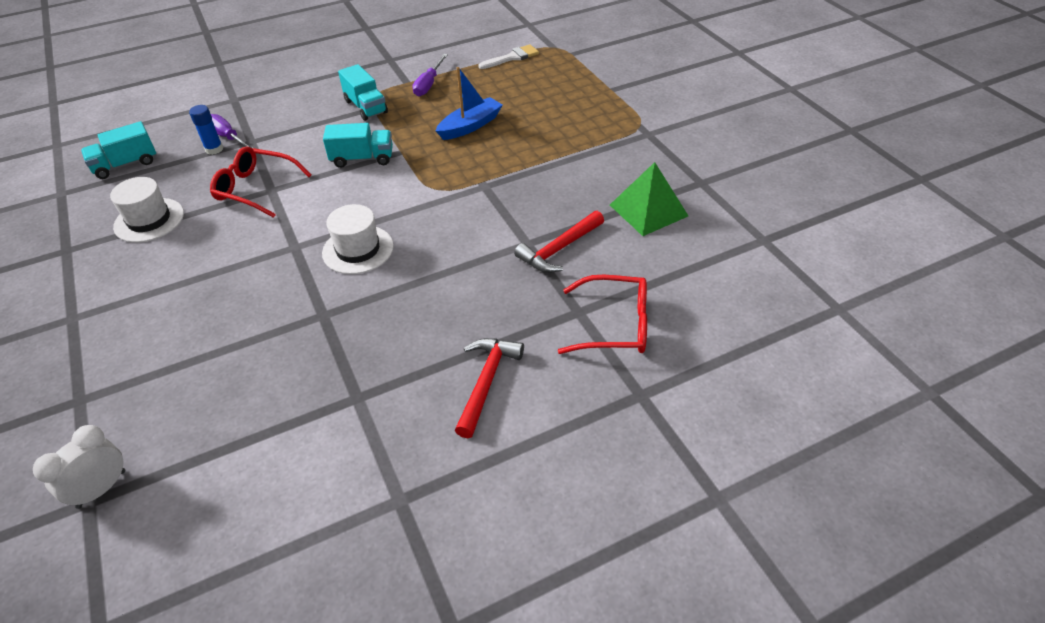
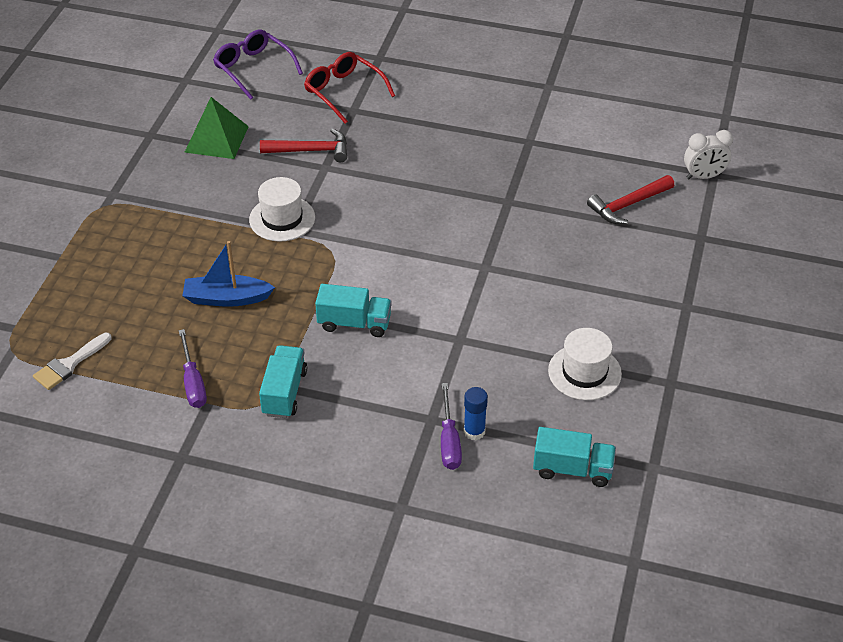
camera: 140 degrees left, 0 degrees up
red glasses [210,146,312,218] -> none
white hat [322,204,394,274] -> white hat moved to [249,177,315,242]
turquoise truck [323,123,393,168] -> turquoise truck turned 150 degrees clockwise [315,284,392,337]
purple screwdriver [412,54,448,96] -> purple screwdriver turned 105 degrees clockwise [179,329,207,408]
red hammer [455,338,524,438] -> red hammer moved to [587,175,674,224]
white brush [478,44,539,69] -> white brush turned 60 degrees counterclockwise [33,333,112,390]
none -> purple glasses [213,30,303,100]

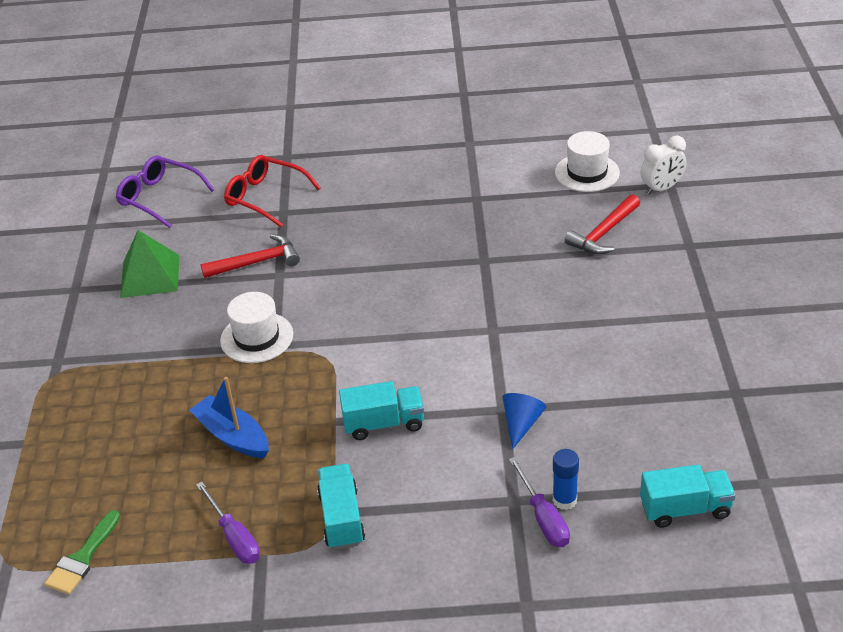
camera: 15 degrees left, 5 degrees down
white brush [33,333,112,390] -> green brush [44,510,120,595]
blue boat [183,241,275,307] -> blue boat turned 60 degrees clockwise [189,377,269,458]
white hat [548,328,622,400] -> white hat moved to [555,131,620,192]
none -> blue cone [502,393,546,450]

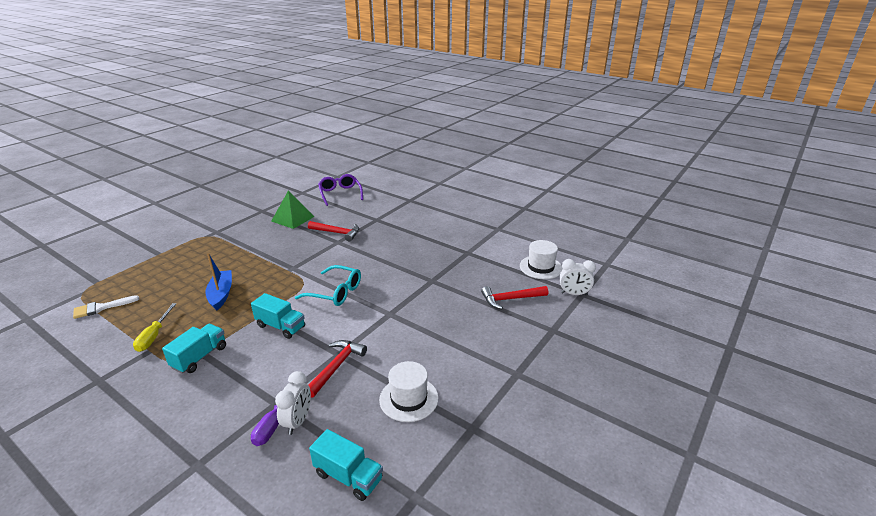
camera: 35 degrees right, 10 degrees down
green brush [44,510,120,595] -> white brush [73,295,139,319]
purple screwdriver [196,482,260,564] -> yellow screwdriver [133,303,176,352]
white hat [220,292,293,363] -> white hat moved to [379,361,439,422]
red glasses [224,155,321,227] -> none
blue cone [502,393,546,450] -> red hammer [308,340,367,398]
blue glue stick [553,449,579,510] -> white clock [275,371,311,435]
none -> turquoise glasses [295,265,361,306]

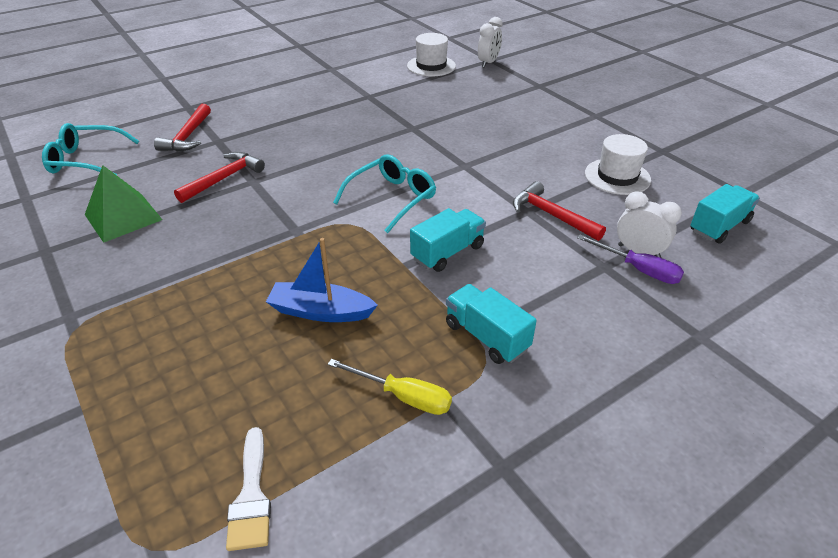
camera: 70 degrees left, 10 degrees up
purple glasses [318,174,363,206] -> turquoise glasses [42,123,139,175]
red hammer [481,286,548,309] -> red hammer moved to [154,104,211,152]

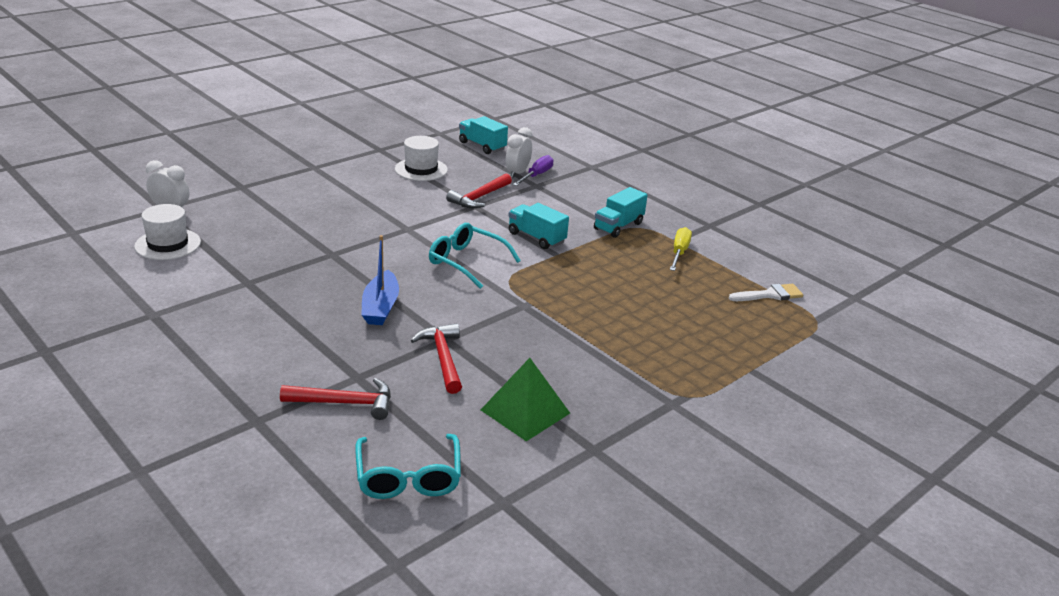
camera: 100 degrees left, 10 degrees down
red hammer [174,152,265,203] -> red hammer turned 45 degrees clockwise [410,323,462,394]
blue boat [266,238,378,322] -> blue boat moved to [361,235,399,325]

